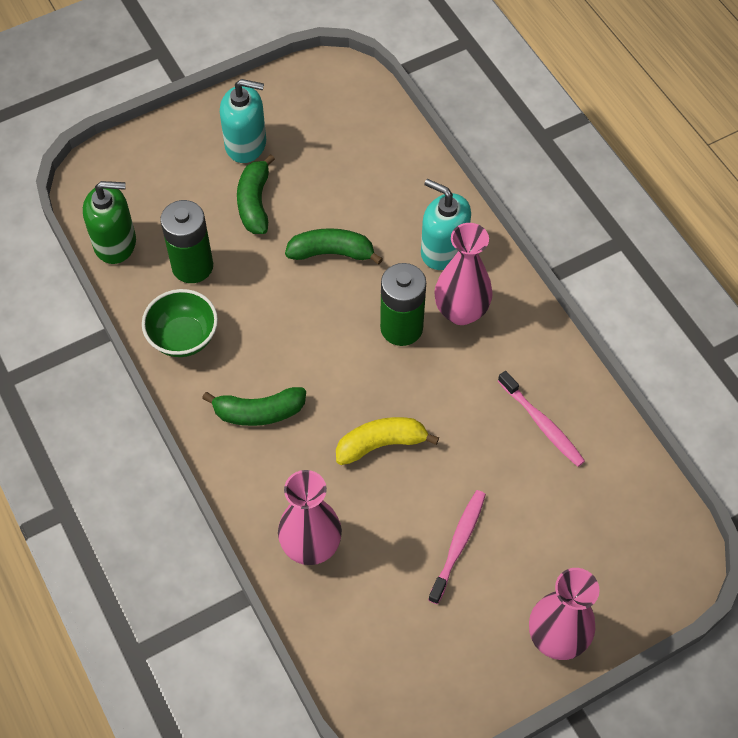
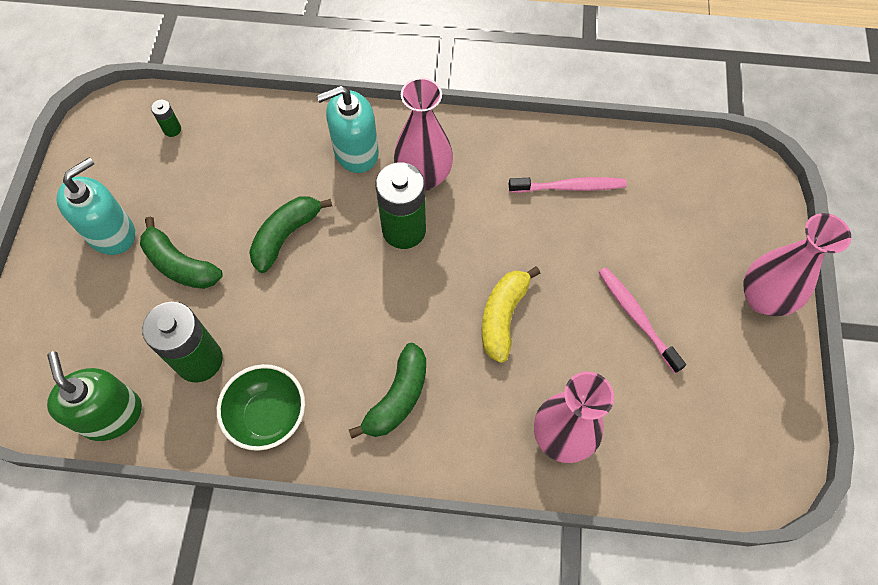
camera: 55 degrees left, 5 degrees up
green soap dispenser [83,181,136,264] -> green soap dispenser turned 60 degrees counterclockwise [47,351,142,441]
none -> green battery [151,100,181,137]

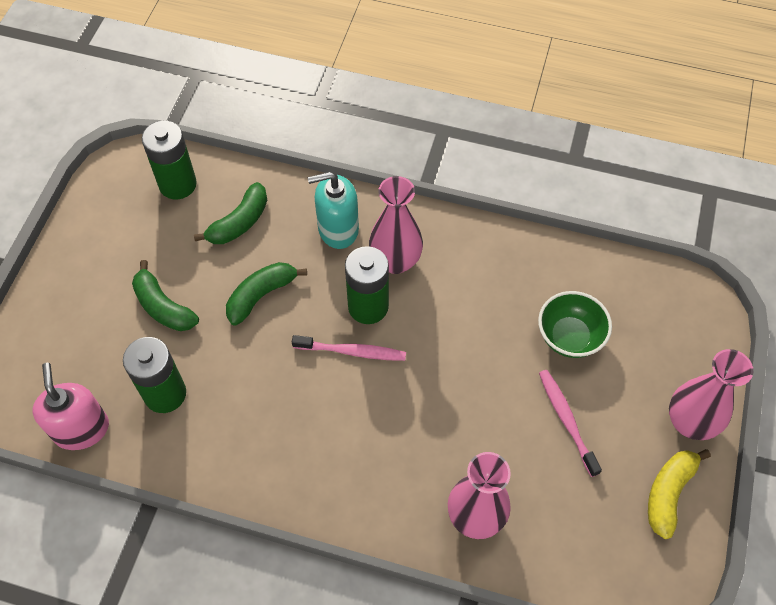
camera: 10 degrees right, 5 degrees down
green soap dispenser [47,351,142,441] -> pink soap dispenser [33,363,109,450]
turquoise soap dispenser [57,157,135,255] -> none
green battery [151,100,181,137] -> green battery [142,121,197,200], size x2.30
green bowl [217,364,305,451] -> green bowl moved to [538,291,612,358]
green banana [349,343,426,439] -> green banana moved to [194,182,267,244]
yellow banana [482,267,540,363] -> yellow banana moved to [648,449,711,539]
pink toothbrush [509,177,627,193] -> pink toothbrush moved to [292,335,406,361]

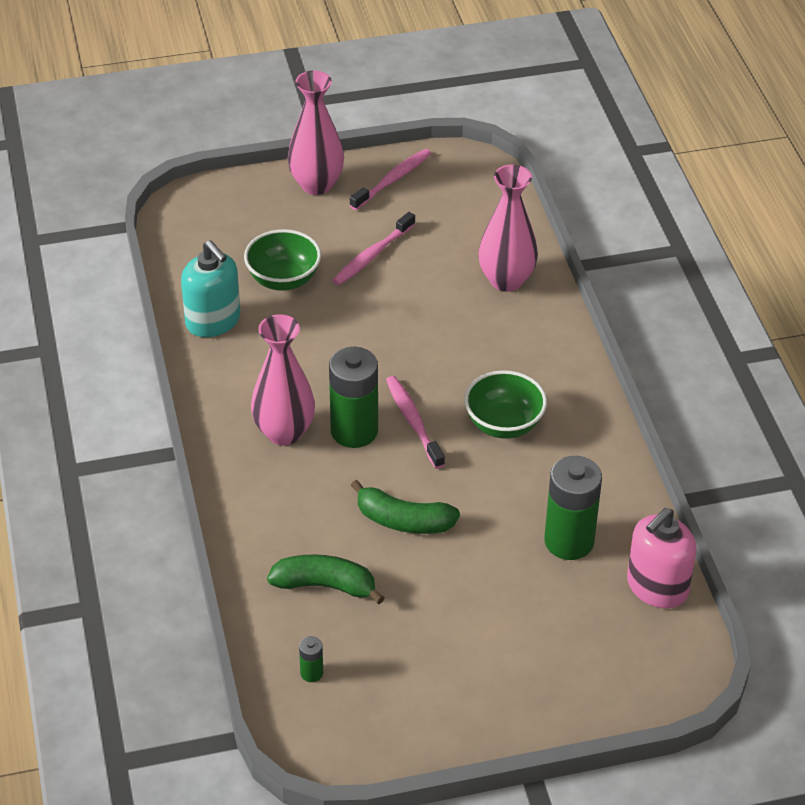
camera: 120 degrees left, 15 degrees down
green banana [132,260,199,331] -> none
green battery [142,121,197,200] -> green battery [299,636,323,682], size x0.43
turquoise soap dispenser [308,172,359,249] -> turquoise soap dispenser moved to [181,240,240,337]
yellow banana [648,449,711,539] -> pink toothbrush [350,149,432,210]
none -> green bowl [464,370,547,439]

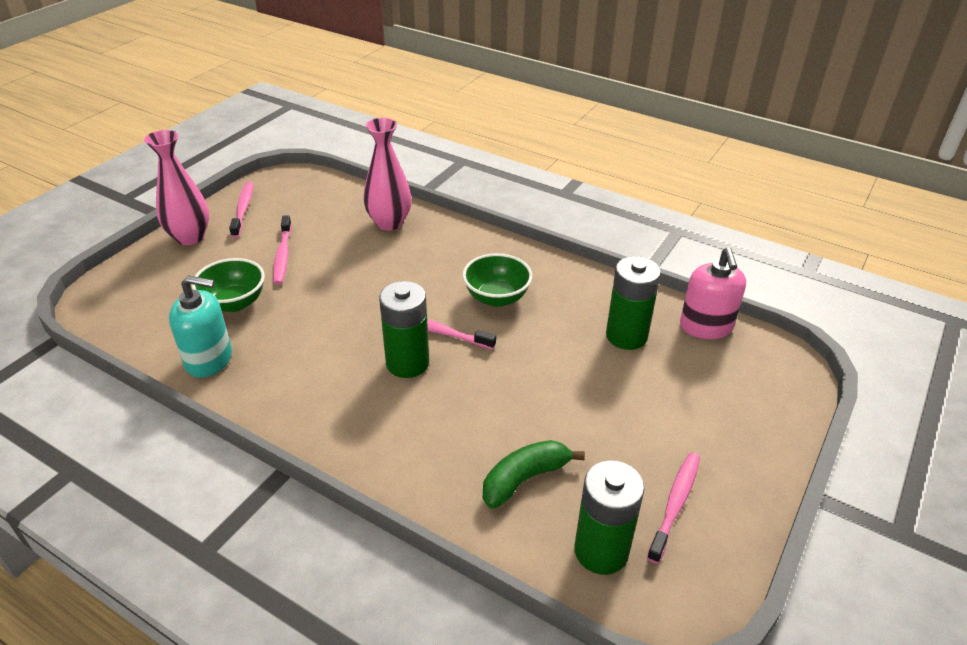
camera: 45 degrees left, 5 degrees down
pink vase [251,314,315,446] -> none
green battery [299,636,323,682] -> green battery [574,460,645,575], size x2.30
green banana [351,480,460,534] -> none
none -> pink toothbrush [647,453,700,564]

